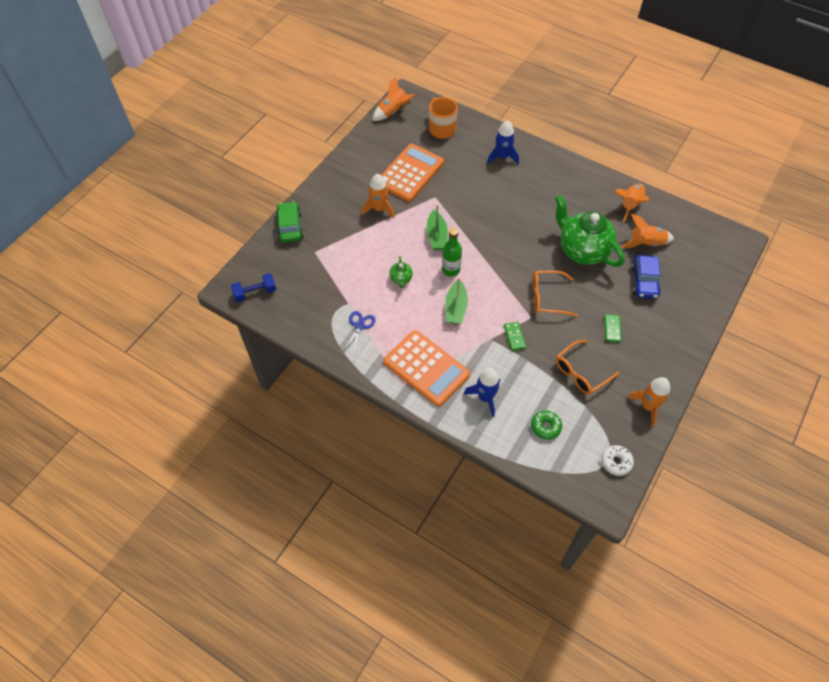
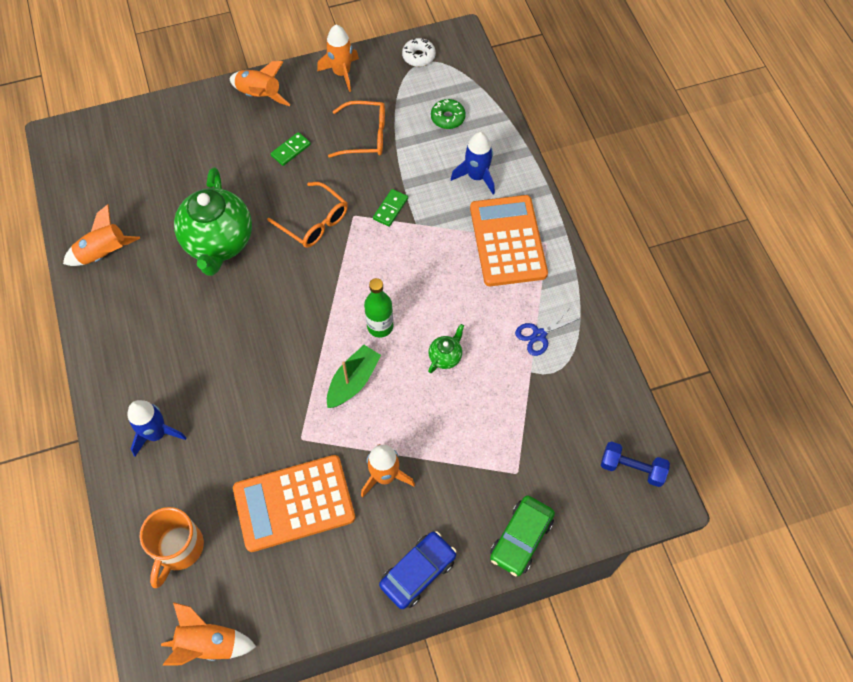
camera: 140 degrees left, 5 degrees up
green boat [445,278,468,324] -> none
orange rocket [621,214,674,248] -> orange rocket moved to [230,61,291,106]
blue car [631,255,661,299] -> blue car moved to [379,531,456,609]

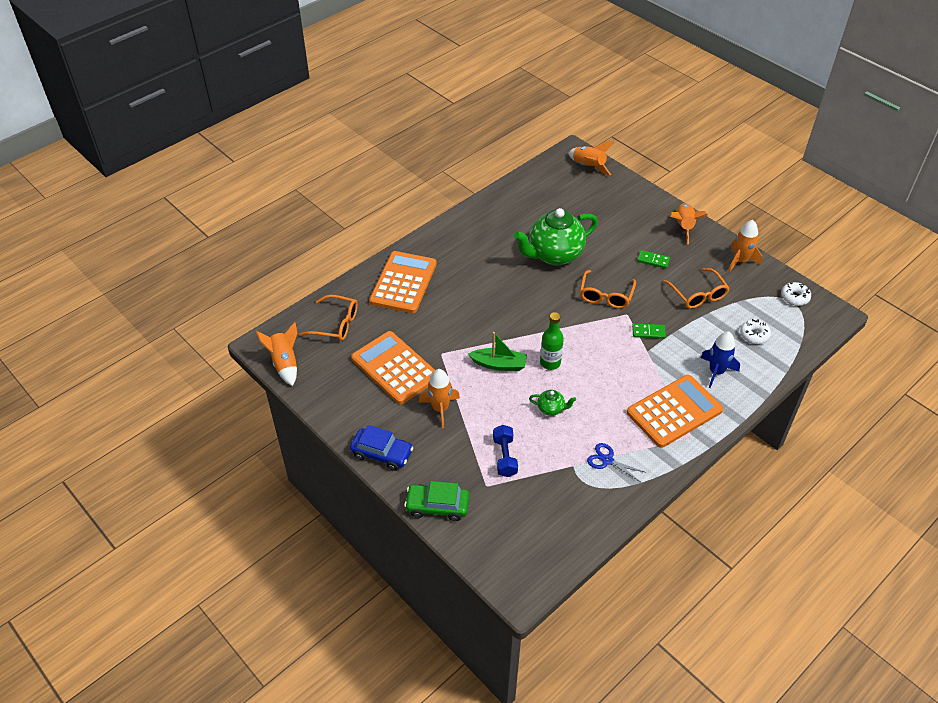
camera: 65 degrees right, 15 degrees down
orange rocket [63,204,140,266] -> orange rocket moved to [568,141,614,176]
blue rocket [127,400,186,457] -> orange calculator [369,251,437,313]
orange mug [140,507,204,588] -> orange glasses [299,295,358,341]
green donut [431,99,466,129] -> white donut [740,319,771,344]
blue dumbbell [601,441,670,487] -> blue dumbbell moved to [493,425,518,477]

